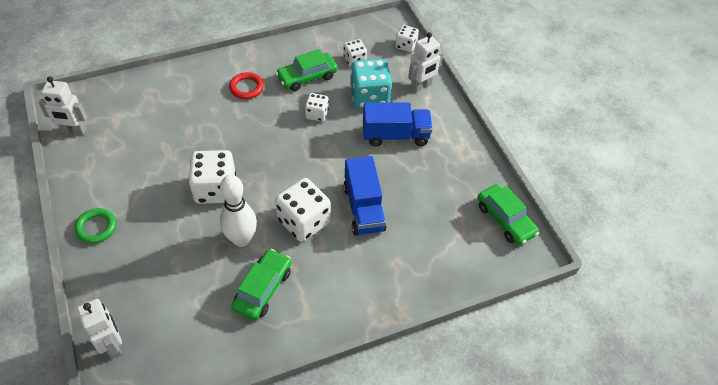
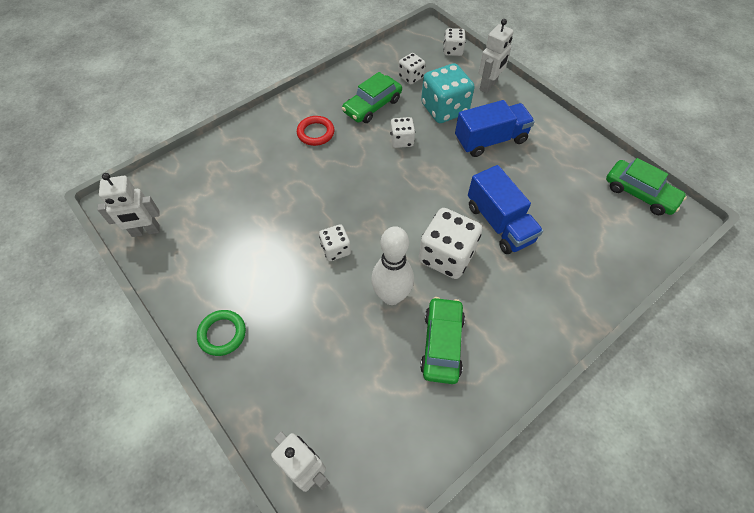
camera: 15 degrees left, 5 degrees up
white dice [188,150,236,204] -> white dice [319,224,351,261], size x0.55

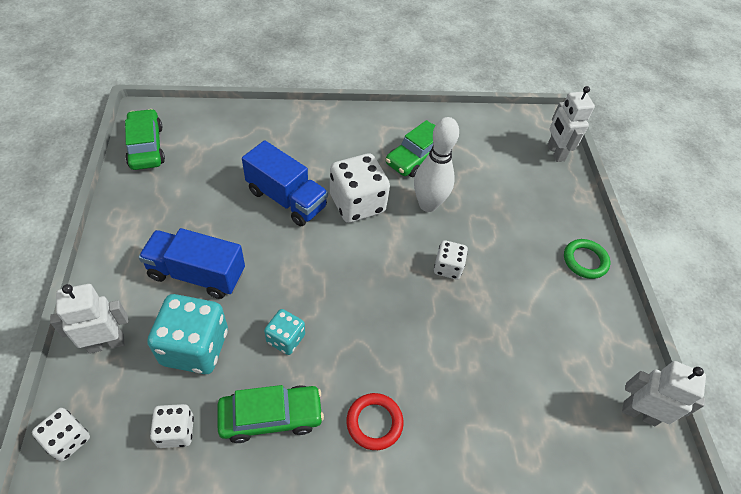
camera: 150 degrees left, 5 degrees down
white dice [390,117,415,148] -> turquoise dice [264,309,305,355]
blue truck [468,165,543,254] -> blue truck turned 120 degrees clockwise [242,140,328,226]

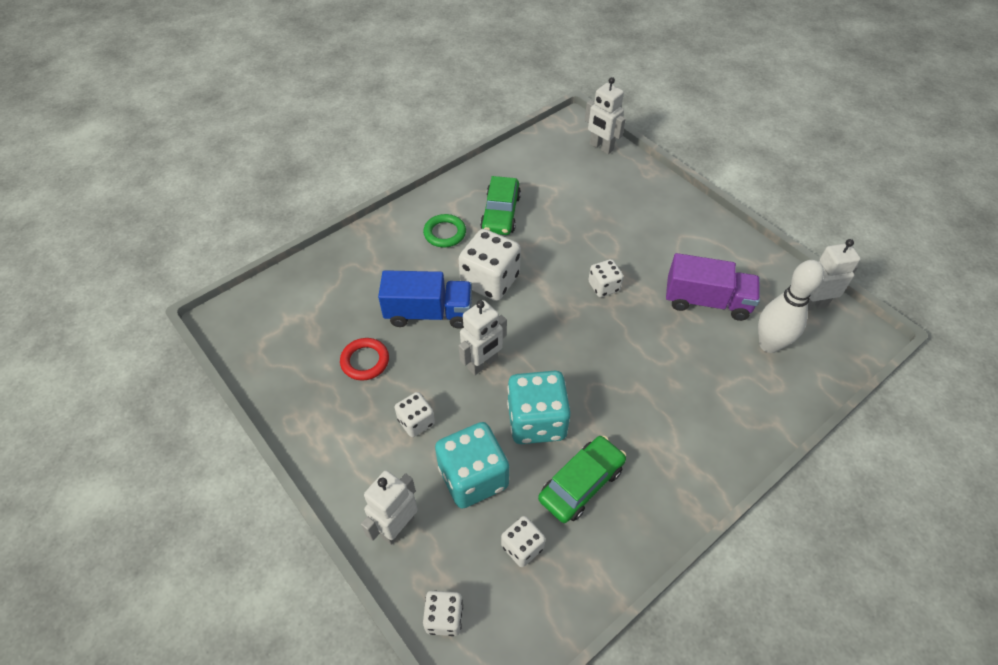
camera: 30 degrees left, 0 degrees up
green car [125,109,165,170] -> none
blue truck [138,228,245,299] -> white dice [395,392,435,437]
turquoise dice [264,309,305,355] -> turquoise dice [507,371,571,444], size x1.83
red ring [347,393,404,450] -> red ring moved to [340,338,389,380]
white bowling pin [414,117,459,212] -> white bowling pin moved to [758,260,824,353]
green ring [564,239,610,279] -> green ring moved to [423,214,466,247]
none -> white robot [459,300,507,375]
none -> purple truck [666,253,760,321]

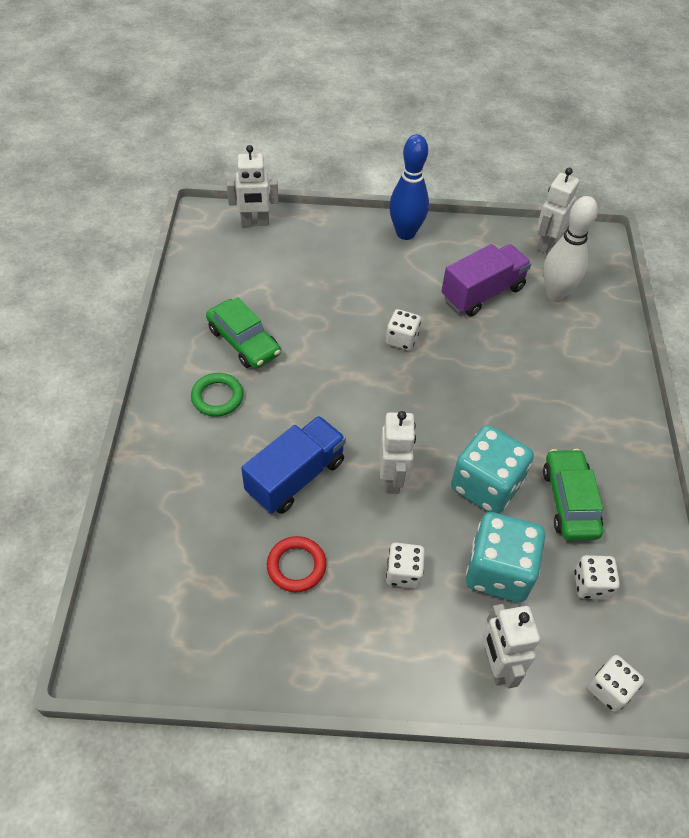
camera: 50 degrees left, 0 degrees up
white dice [459,229,521,301] -> none
none -> blue bowling pin [389,134,429,240]

